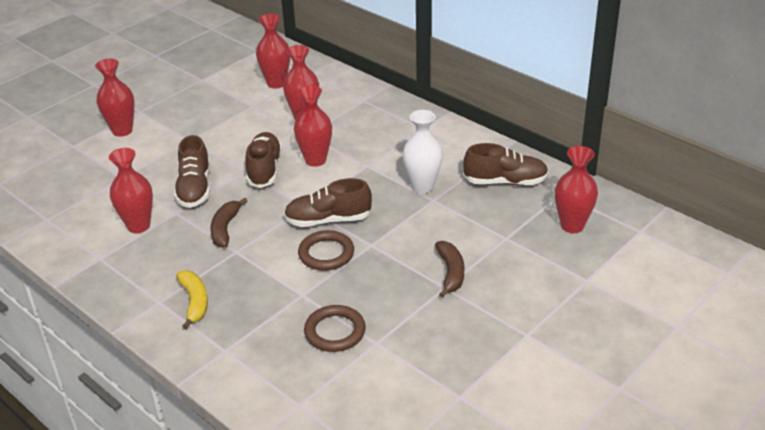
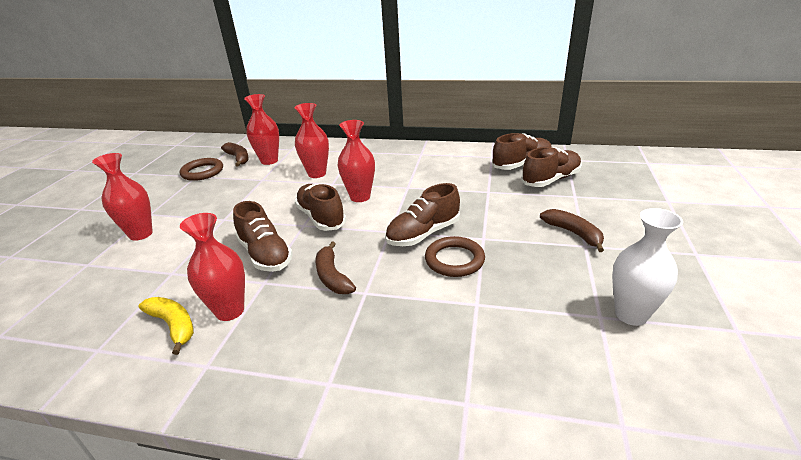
camera: 30 degrees left, 5 degrees down
yellow banana [176,270,208,329] -> yellow banana moved to [139,297,194,355]
brown ring [304,305,366,352] -> brown ring moved to [180,158,223,181]
white vase [403,110,443,194] -> white vase moved to [612,208,683,326]
red vase [555,146,598,233] -> none
none -> brown banana [221,142,249,167]
none -> brown shoe [521,147,582,187]

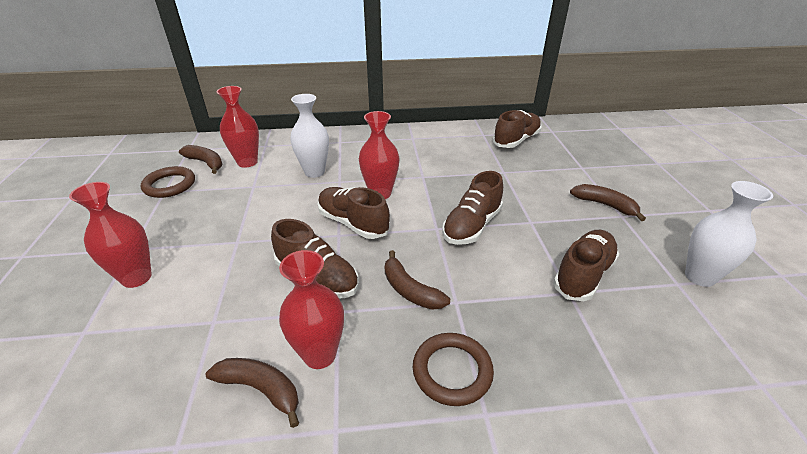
camera: 20 degrees left, 5 degrees up
yellow banana [139,297,194,355] -> brown banana [206,358,299,428]
red vase [294,103,329,178] -> white vase [290,94,329,178]
brown ring [425,236,485,277] -> brown ring moved to [413,333,494,406]
brown shoe [521,147,582,187] -> brown shoe moved to [553,230,619,301]

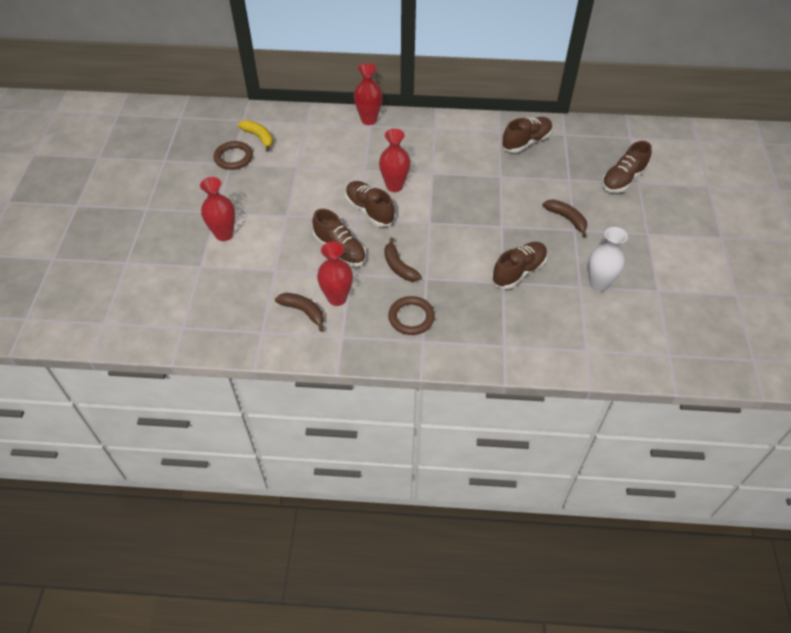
camera: 10 degrees right, 15 degrees up
brown banana [179,145,223,174] -> yellow banana [238,120,273,152]
red vase [216,86,259,168] -> red vase moved to [354,63,383,125]
white vase [290,94,329,178] -> none
brown shoe [442,171,503,245] -> brown shoe moved to [602,141,652,193]

